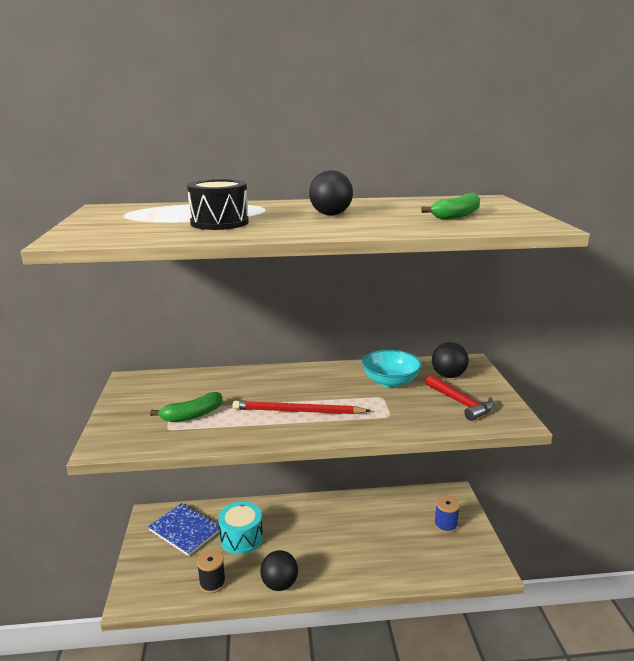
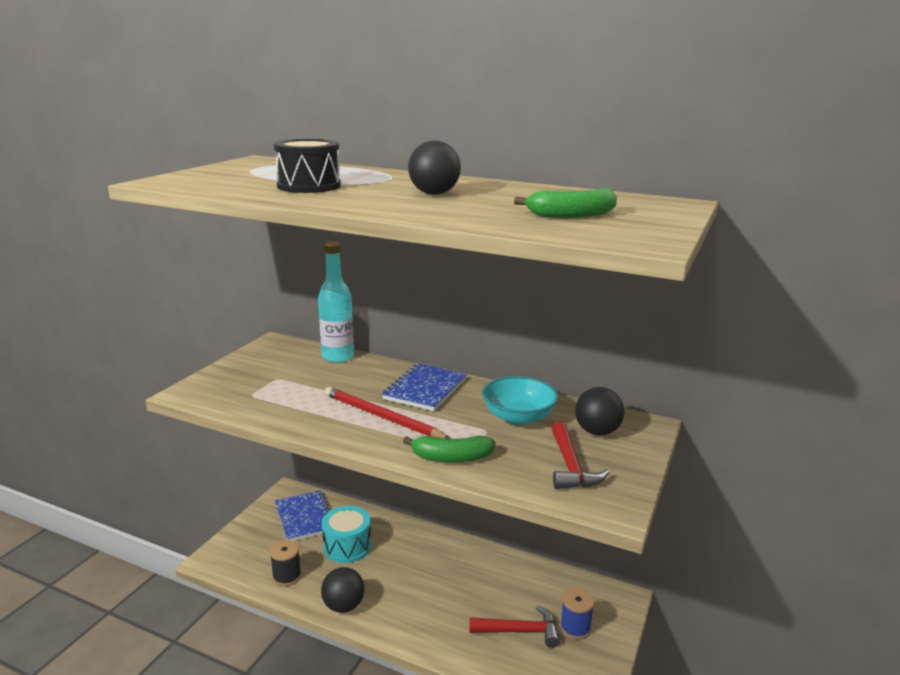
camera: 30 degrees right, 0 degrees up
green banana [150,392,223,422] -> green banana moved to [403,435,496,462]
none -> turquoise bottle [318,241,354,363]
none -> blue notebook [382,364,467,411]
none -> red hammer [469,605,560,648]

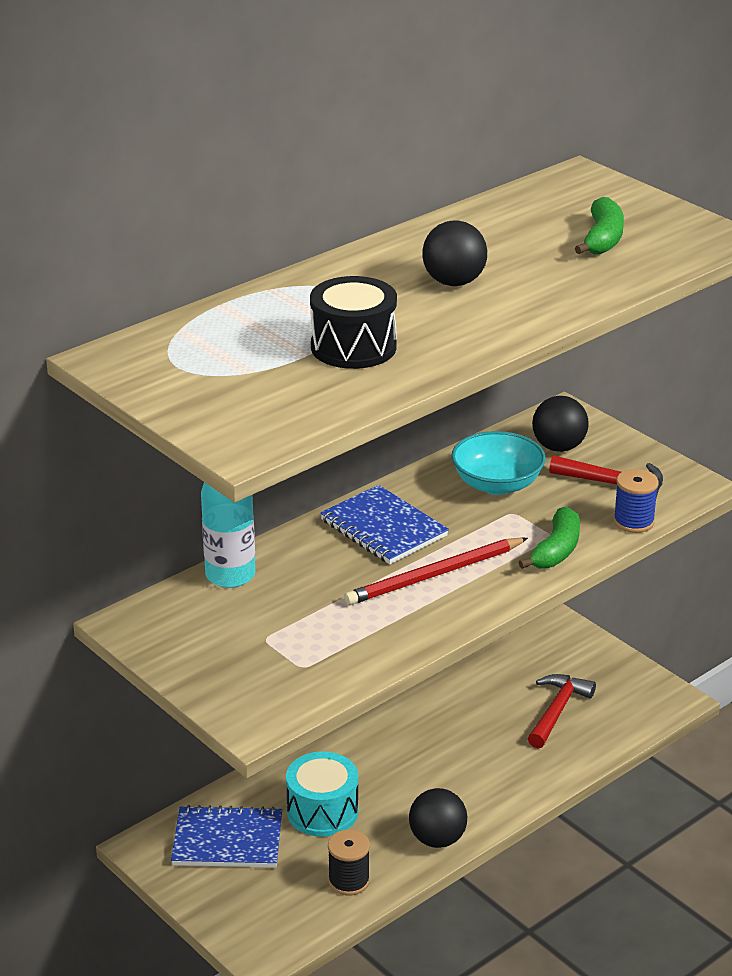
camera: 65 degrees left, 10 degrees up
blue spool [560,588,594,640] -> blue spool moved to [613,469,659,533]

